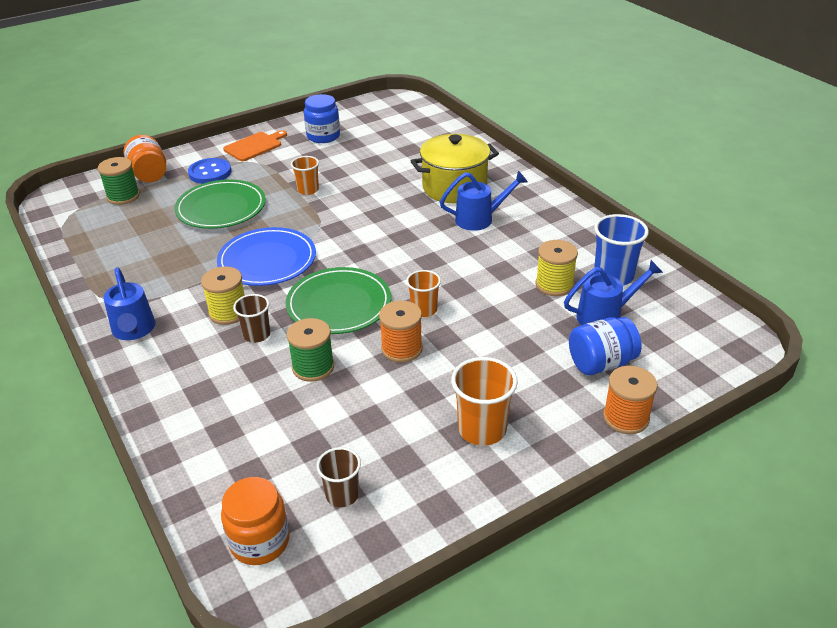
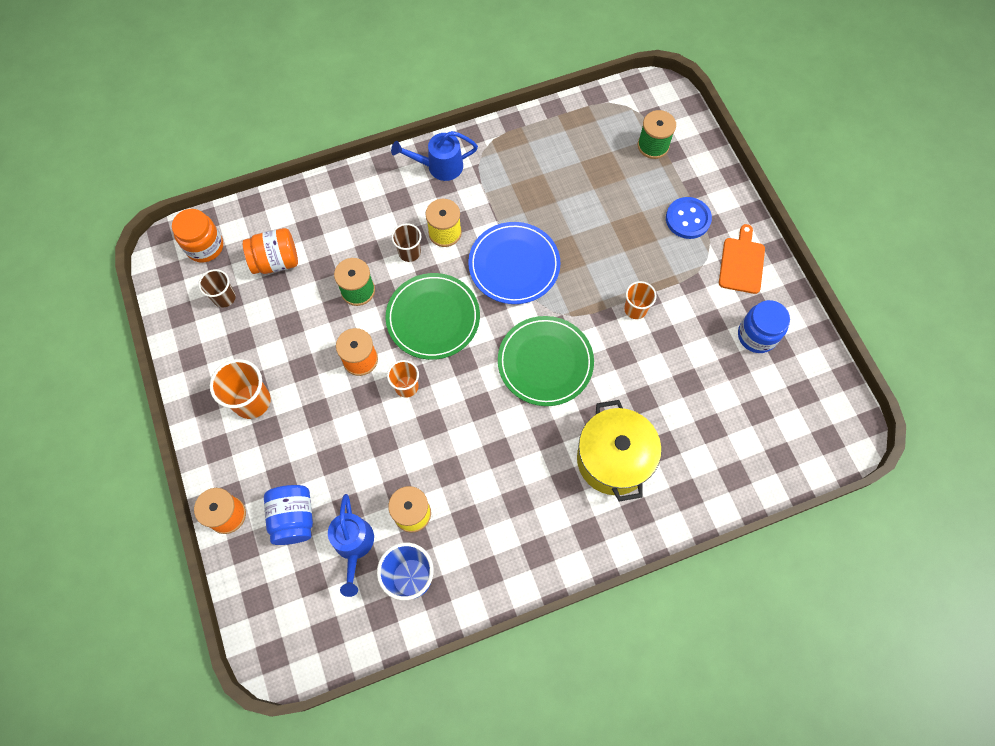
camera: 100 degrees right, 30 degrees up
orange jar [123,135,166,182] -> orange jar moved to [243,228,298,274]
green plate [174,179,266,229] -> green plate moved to [498,316,594,406]
orange cutting board [223,130,287,161] -> orange cutting board turned 135 degrees counterclockwise [719,224,765,294]
blue watering can [440,171,528,231] -> none

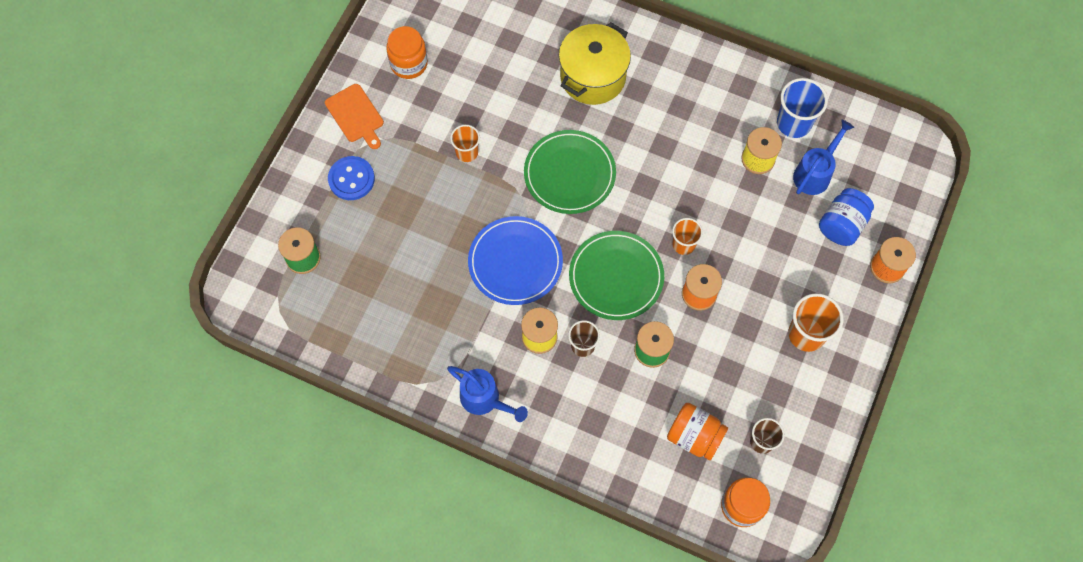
camera: 135 degrees left, 0 degrees up
orange cutting board [719,224,765,294] -> orange cutting board turned 90 degrees counterclockwise [325,84,384,149]
blue jar [738,300,790,353] -> orange jar [386,26,428,79]

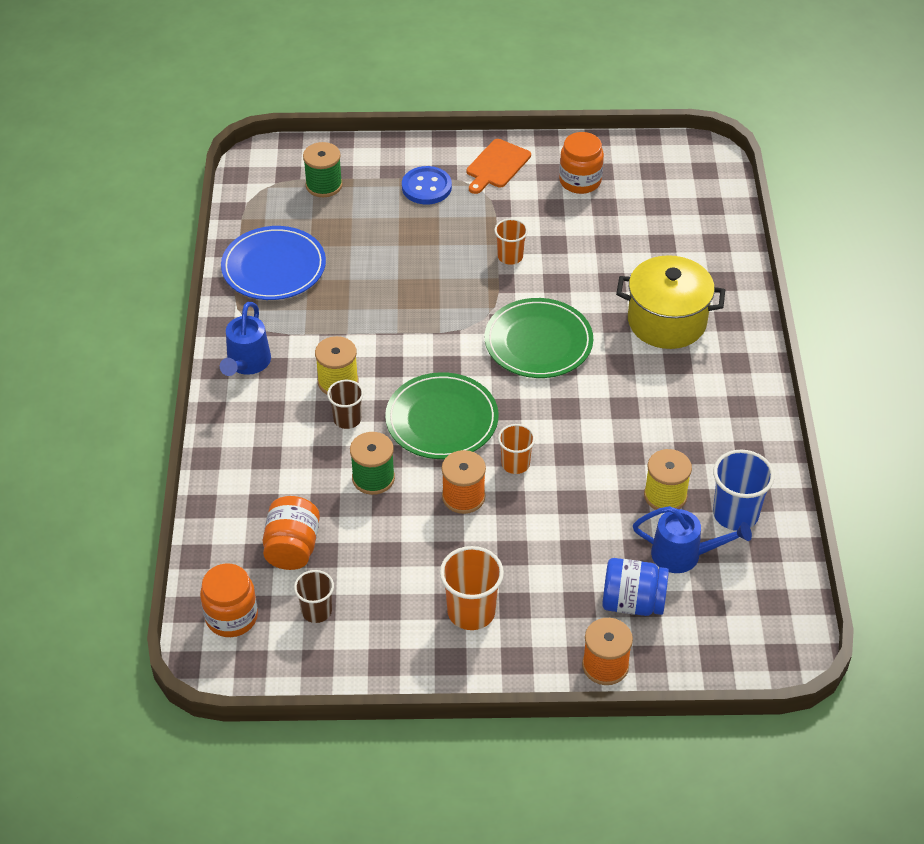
camera: 65 degrees right, 20 degrees down
blue plate [468,216,563,305] -> blue plate moved to [221,226,326,300]

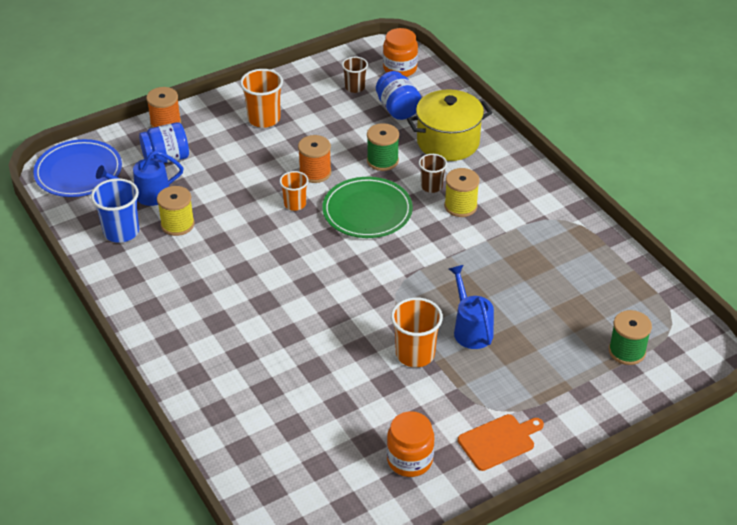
camera: 150 degrees right, 5 degrees down
blue watering can [220,302,271,376] -> blue watering can moved to [449,265,494,349]
blue plate [221,226,326,300] -> blue plate moved to [33,139,122,197]
orange jar [263,496,320,570] -> blue jar [376,71,422,120]
blue button [402,166,452,204] -> none
orange cutting board [467,139,531,194] -> orange cutting board turned 60 degrees clockwise [458,414,544,471]
green plate [485,298,593,378] -> none
orange cup [494,218,528,265] -> orange cup [391,297,443,367], size x1.58
yellow pot [616,255,725,349] -> yellow pot moved to [407,89,492,161]

